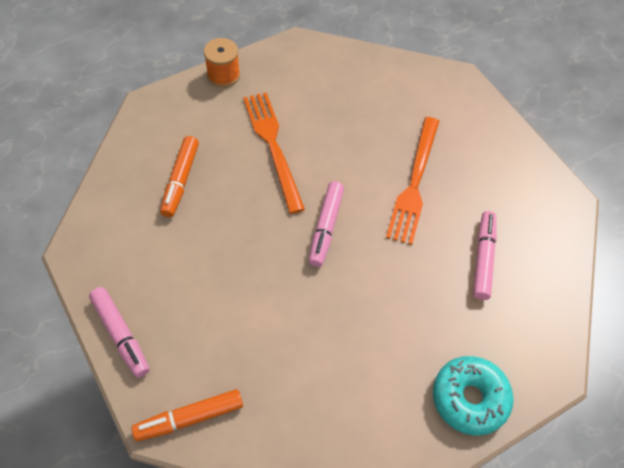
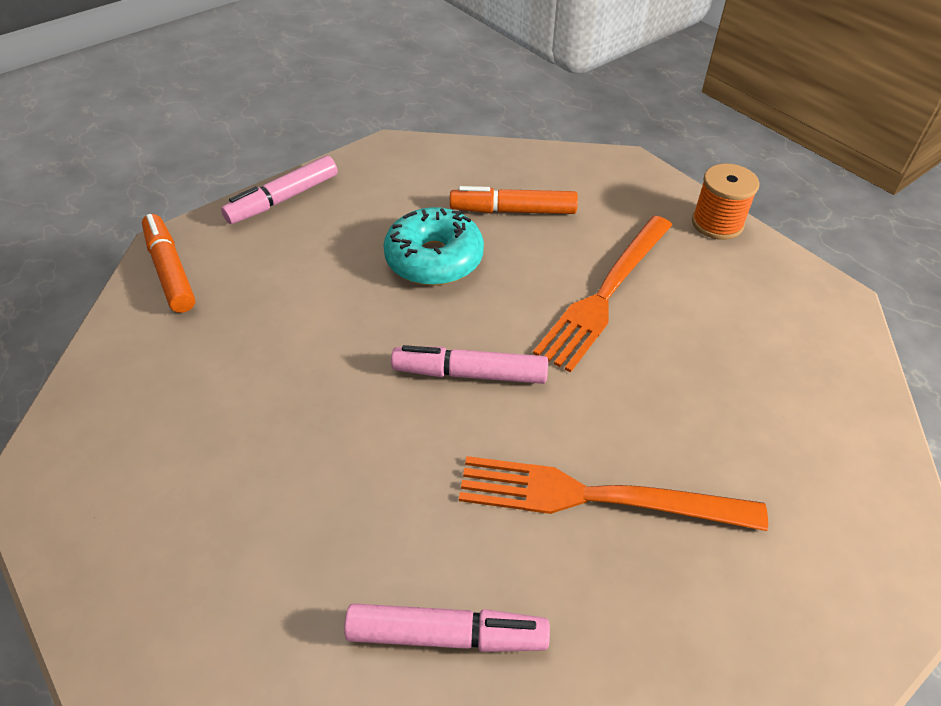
camera: 85 degrees right, 10 degrees down
orange fork [243,92,305,214] -> orange fork turned 150 degrees clockwise [533,216,672,373]
turquoise donut [433,356,514,436] -> turquoise donut moved to [383,207,484,285]

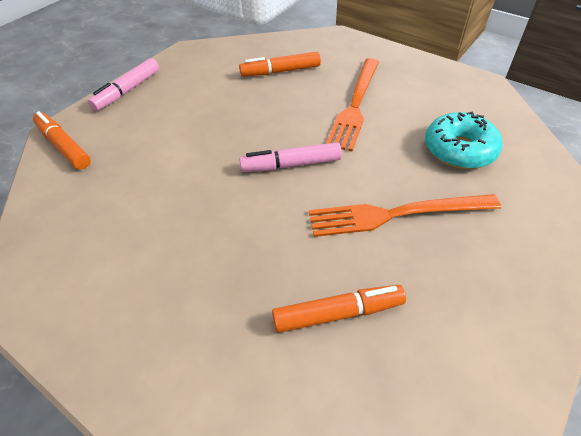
camera: 15 degrees left, 0 degrees up
pink marker [344,603,550,652] -> orange marker [272,285,406,333]
turquoise donut [383,207,484,285] -> turquoise donut moved to [425,112,503,169]
orange spool [692,164,759,240] -> none

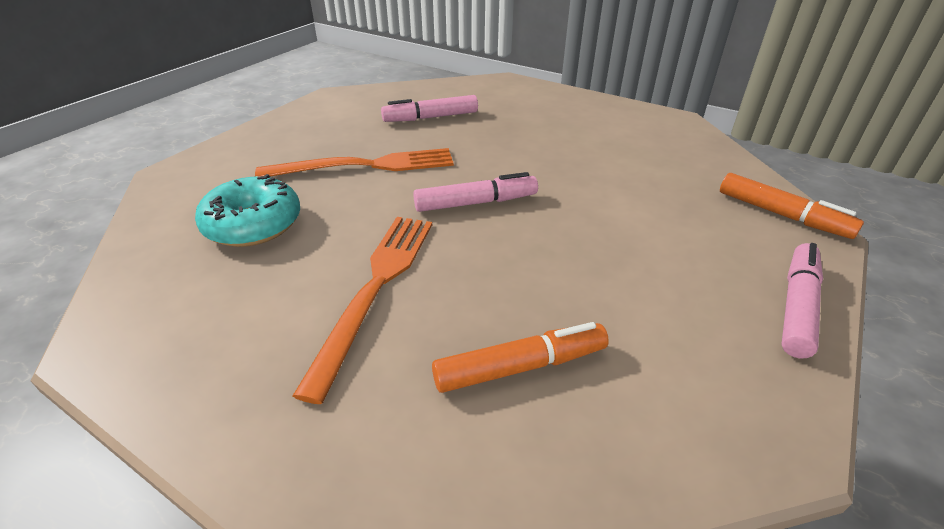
camera: 175 degrees right, 10 degrees down
orange marker [272,285,406,333] -> pink marker [381,95,478,122]

